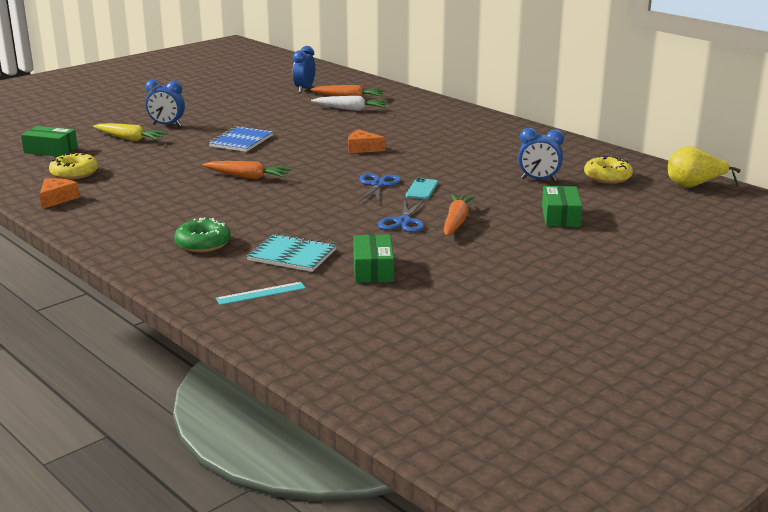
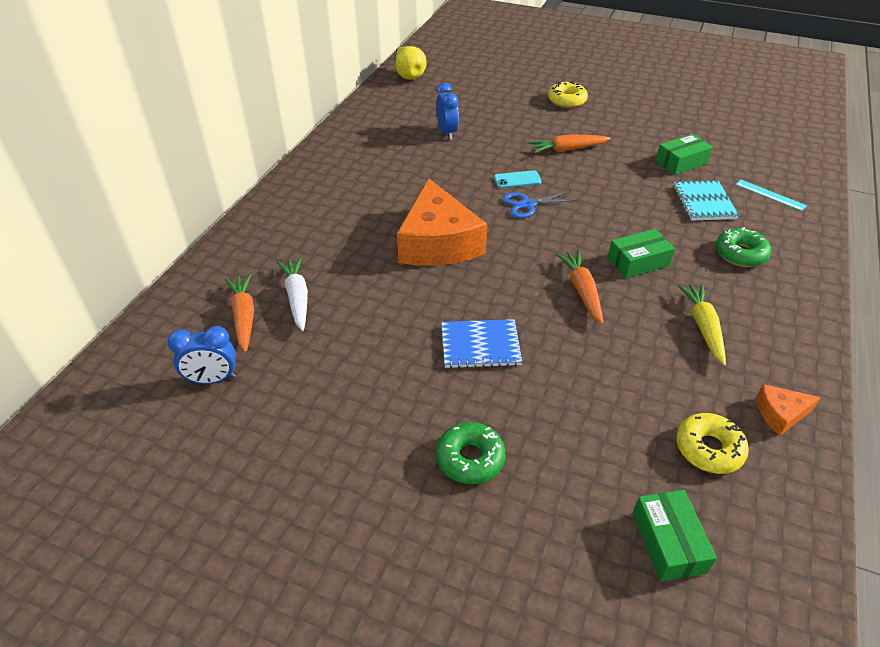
camera: 115 degrees left, 20 degrees up
yellow carrot [93,123,168,141] -> yellow carrot moved to [678,284,726,366]
blue clock [145,79,185,126] -> green donut [436,422,506,484]
orange cheese [348,129,386,153] -> orange cheese [397,178,487,266], size x2.26
blue scissors [378,199,424,232] -> none
green box [542,186,582,227] -> green box moved to [608,229,675,278]
yellow donut [584,156,633,184] -> yellow donut moved to [548,81,588,108]

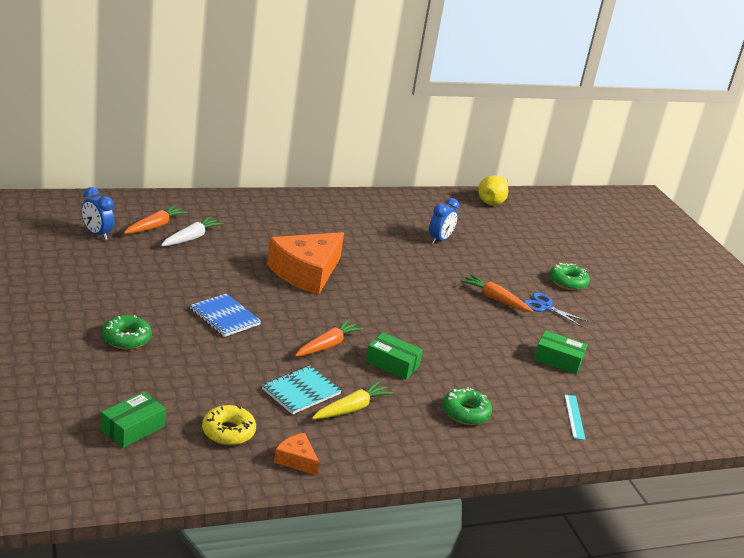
camera: 45 degrees right, 15 degrees down
turquoise phone [494,170,542,188] -> none
blue scissors [502,191,579,218] -> blue scissors moved to [524,293,589,327]
yellow donut [548,81,588,108] -> green donut [550,263,590,290]
turquoise notebook [673,181,739,221] -> turquoise notebook moved to [262,366,342,414]

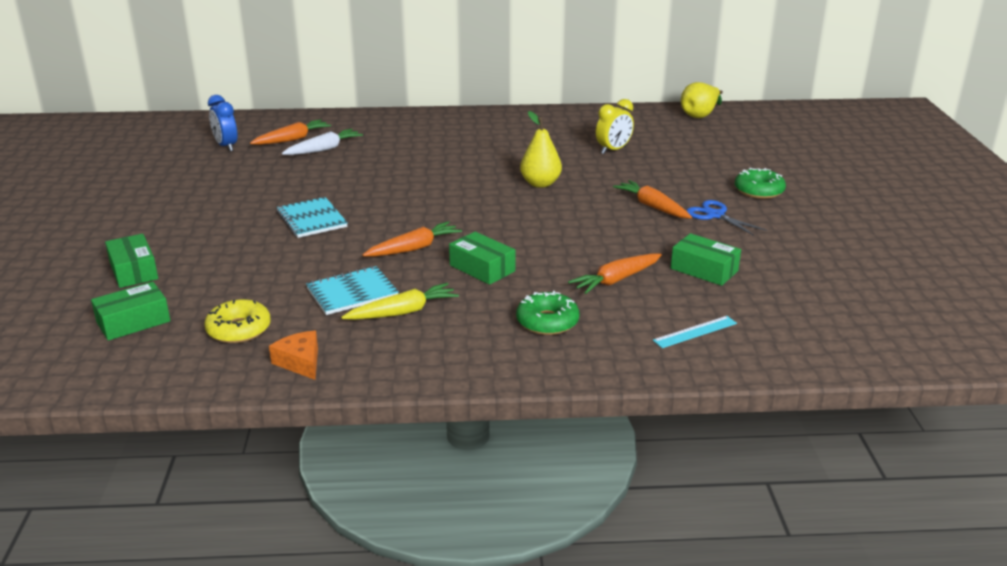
camera: 20 degrees right, 0 degrees up
green donut [102,315,152,349] -> none
blue notebook [190,293,261,337] -> turquoise notebook [277,197,348,238]
orange cheese [267,232,344,295] -> none
blue clock [429,198,459,244] -> yellow clock [596,99,634,154]
turquoise ruler [564,395,586,440] -> turquoise ruler turned 45 degrees clockwise [653,316,737,348]
none -> green box [105,234,158,288]
none -> yellow pear [520,111,562,188]
none -> orange carrot [568,253,662,294]

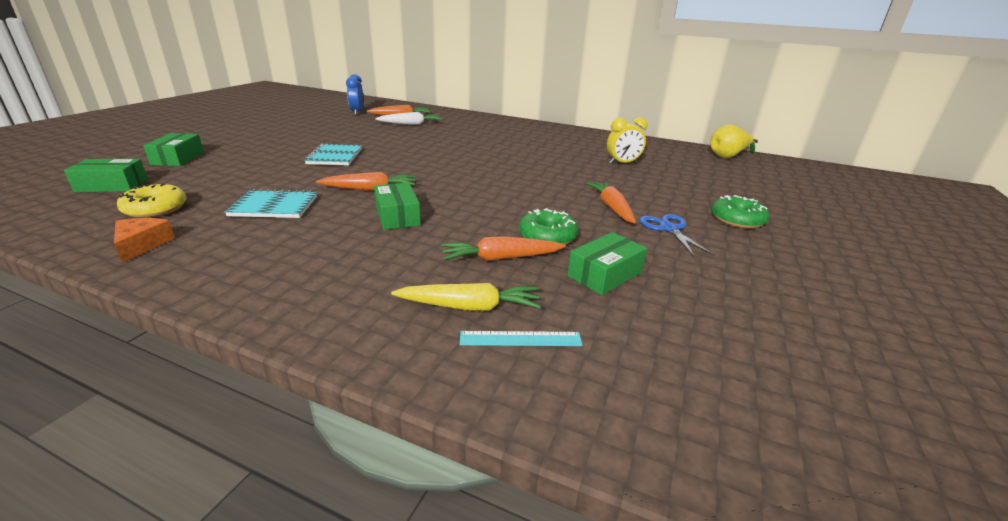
camera: 25 degrees right, 0 degrees up
yellow carrot [341,283,459,320] -> yellow carrot moved to [391,283,541,311]
green donut [516,291,579,335] -> green donut moved to [519,208,579,245]
yellow pear [520,111,562,188] -> none
green box [671,233,741,286] -> green box turned 75 degrees clockwise [567,232,647,295]

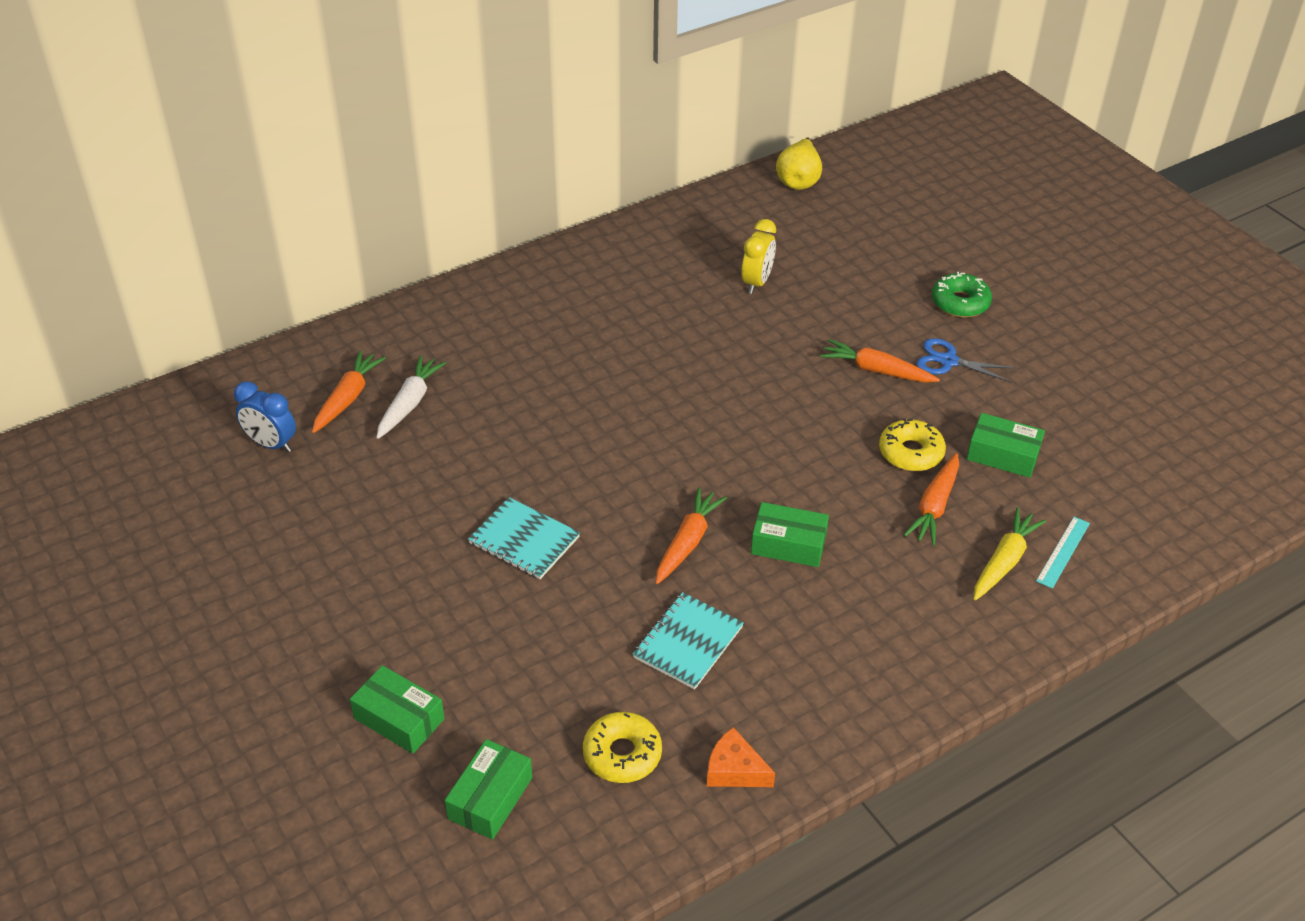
camera: 55 degrees left, 15 degrees up
green donut [519,208,579,245] -> yellow donut [879,418,946,471]
green box [567,232,647,295] -> green box turned 60 degrees counterclockwise [967,413,1045,478]

